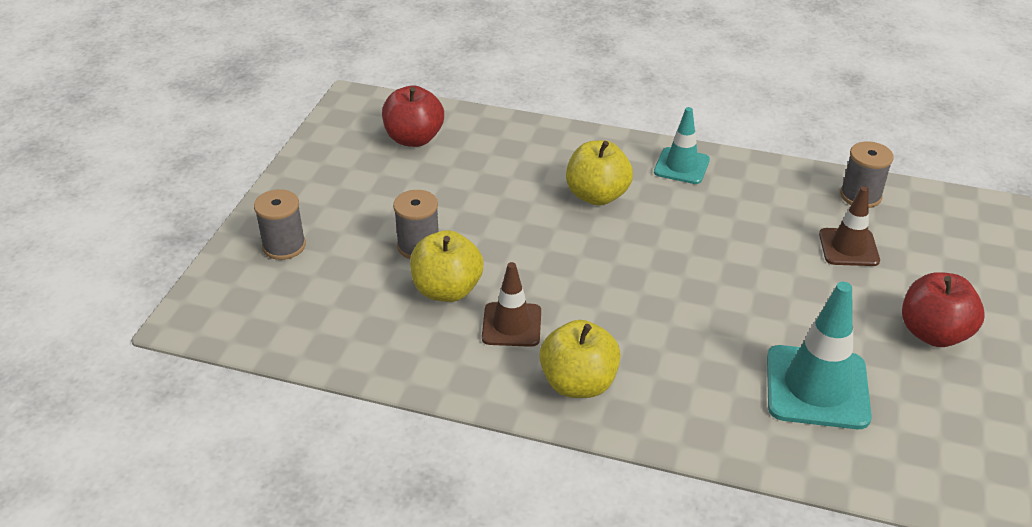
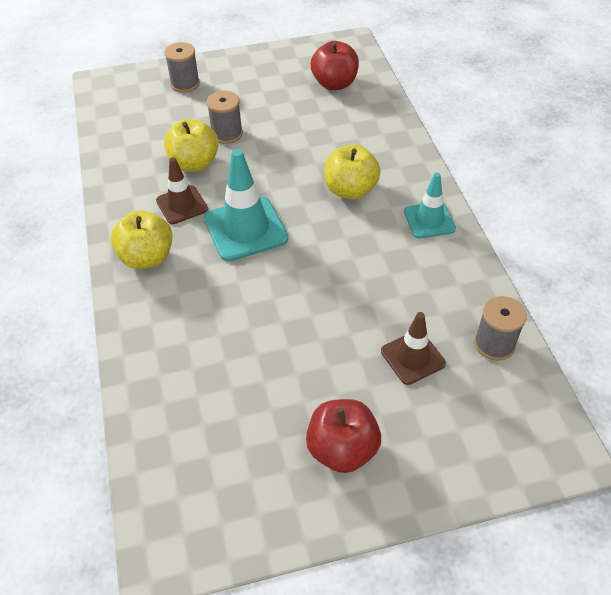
camera: 60 degrees right, 10 degrees up
turquoise traffic cone [767,282,872,429] -> turquoise traffic cone moved to [204,149,288,261]

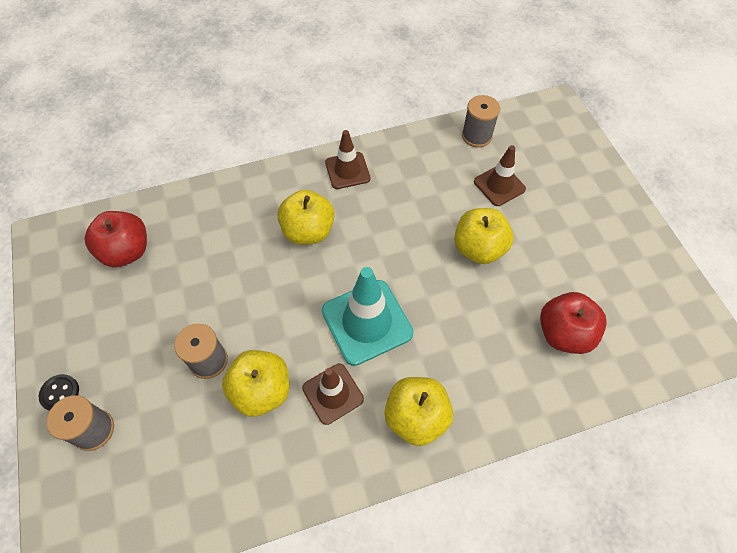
camera: 95 degrees left, 10 degrees up
red apple [306,399,381,473] -> red apple moved to [540,292,607,354]
turquoise traffic cone [404,172,456,239] -> brown traffic cone [325,130,370,189]
none -> black button [39,374,79,411]
none -> yellow apple [454,208,513,264]

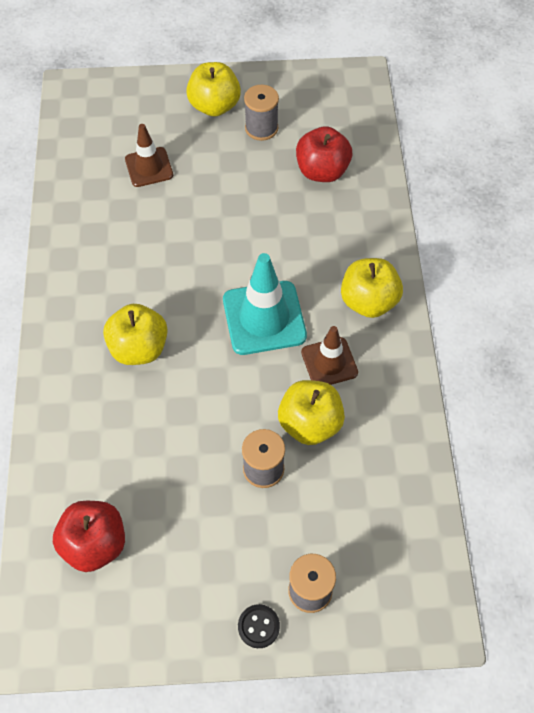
camera: 75 degrees left, 0 degrees up
brown traffic cone [325,130,370,189] -> none
yellow apple [454,208,513,264] -> yellow apple moved to [186,62,241,117]
grey spool [462,95,500,147] -> grey spool moved to [244,85,279,141]

